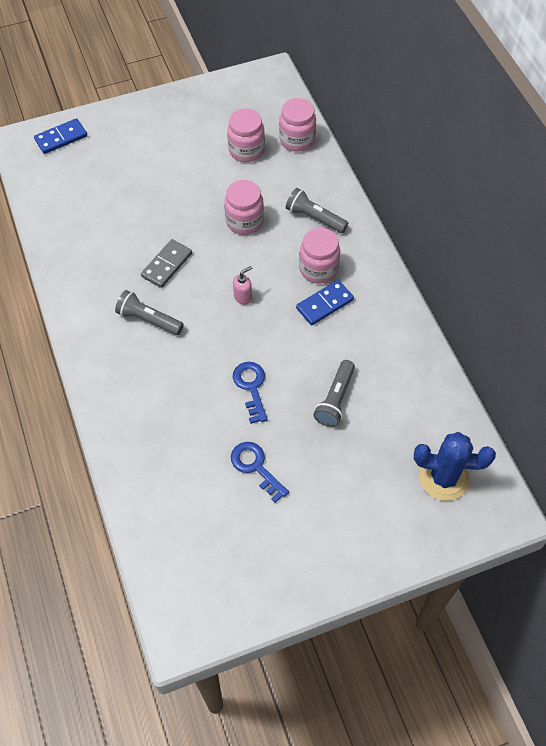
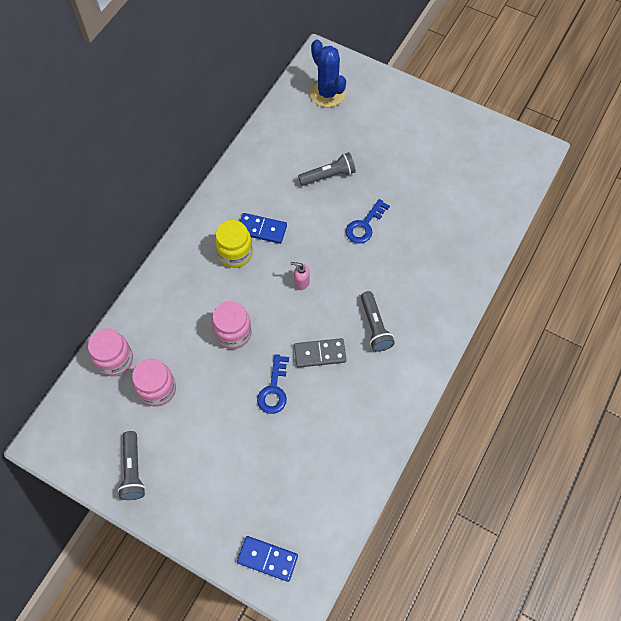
camera: 130 degrees left, 5 degrees up
blue key [231,442,289,503] -> blue key moved to [257,354,289,414]
grey flashlight [286,188,348,233] -> grey flashlight moved to [118,431,146,500]
pink jar [299,228,340,284] -> yellow jar [215,220,253,268]

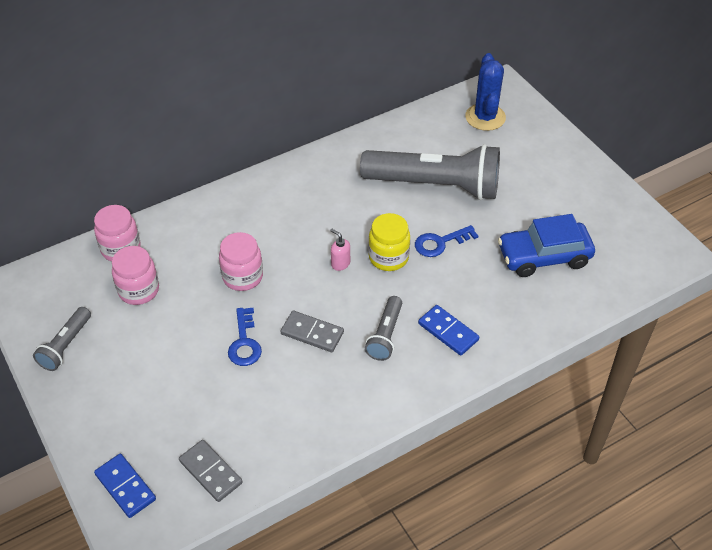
camera: 30 degrees right, 15 degrees down
yellow jar [215,220,253,268] -> yellow jar moved to [368,213,410,271]
blue domino [240,213,287,244] -> blue domino moved to [418,305,479,356]
blue key [257,354,289,414] -> blue key turned 45 degrees counterclockwise [228,308,262,366]
grey flashlight [298,152,356,186] -> grey flashlight [360,144,500,200], size x2.15
none -> grey domino [179,440,242,502]
none -> blue car [498,214,595,277]

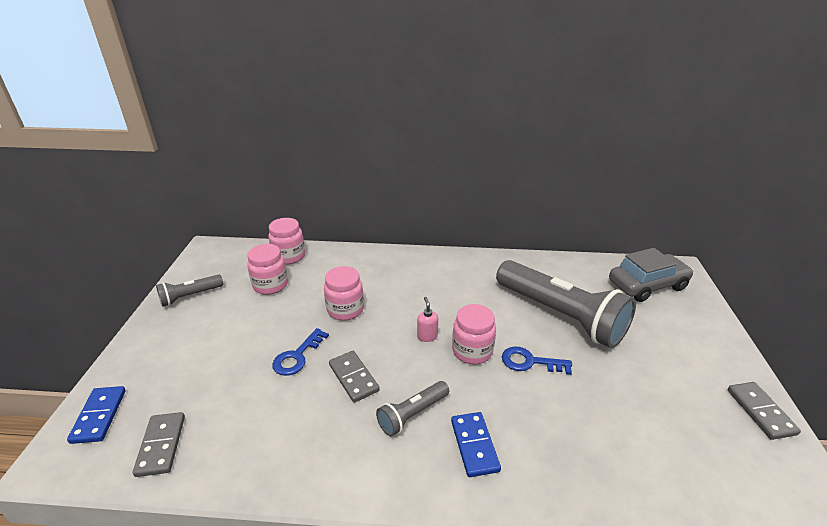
camera: 35 degrees right, 15 degrees down
yellow jar [368,213,410,271] -> pink jar [452,304,496,364]
blue cactus [465,53,506,131] -> grey car [609,248,694,302]
blue car [498,214,595,277] -> none
none -> grey domino [728,382,801,440]

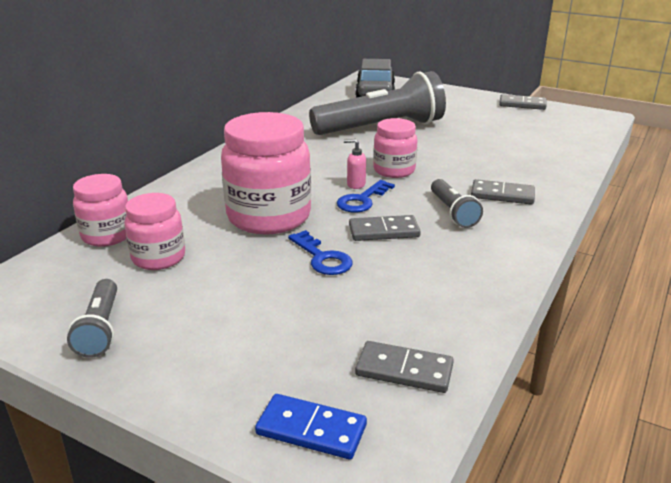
camera: 65 degrees left, 5 degrees down
pink jar [324,266,364,321] -> pink jar [221,112,311,235], size x1.75
blue domino [451,412,501,477] -> grey domino [471,179,535,205]
blue key [502,346,572,375] -> blue key moved to [337,180,395,213]

